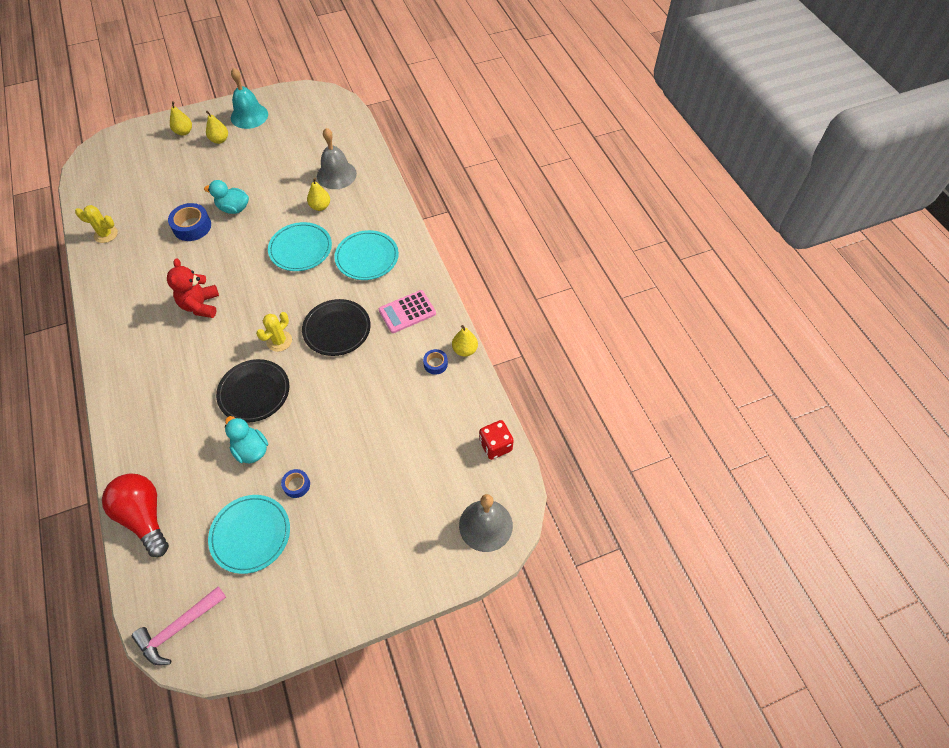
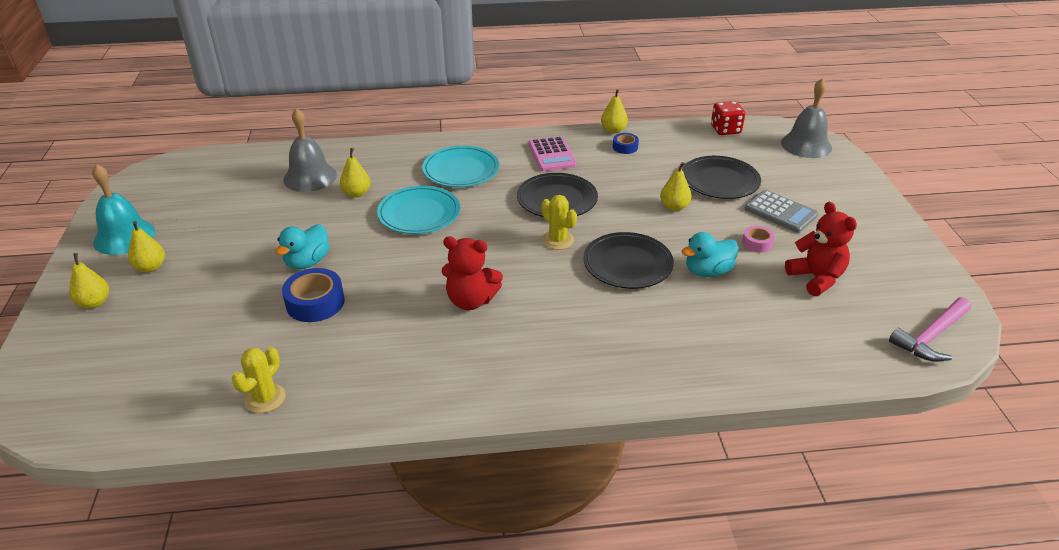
camera: 75 degrees left, 20 degrees down
red light bulb [102,474,169,557] -> none
pink hammer [132,587,226,665] -> pink hammer turned 75 degrees clockwise [889,297,971,362]
turquoise plate [208,495,290,574] -> red teddy bear [785,202,857,296]
blue tape [281,469,310,498] -> pink tape [742,226,775,252]
none -> yellow pear [660,162,691,211]
none -> black plate [682,156,761,199]
none -> grey calculator [745,190,818,233]

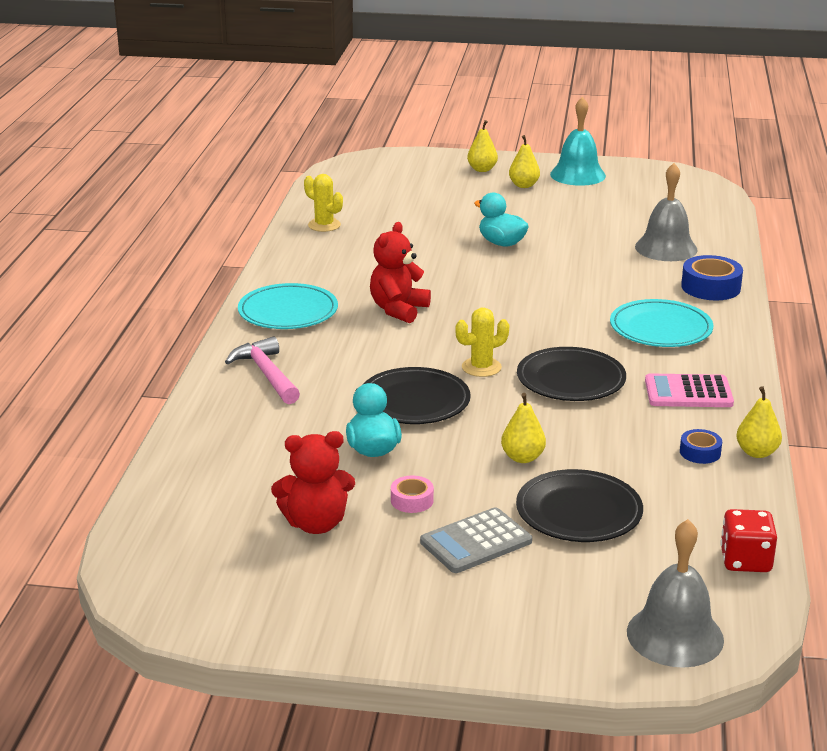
camera: 105 degrees right, 10 degrees down
blue tape [282,268,345,322] -> blue tape moved to [681,255,743,300]
yellow pear [340,148,370,197] -> none
turquoise plate [377,186,460,234] -> turquoise plate moved to [238,283,338,329]
pink hammer [889,297,971,362] -> pink hammer moved to [225,336,300,404]

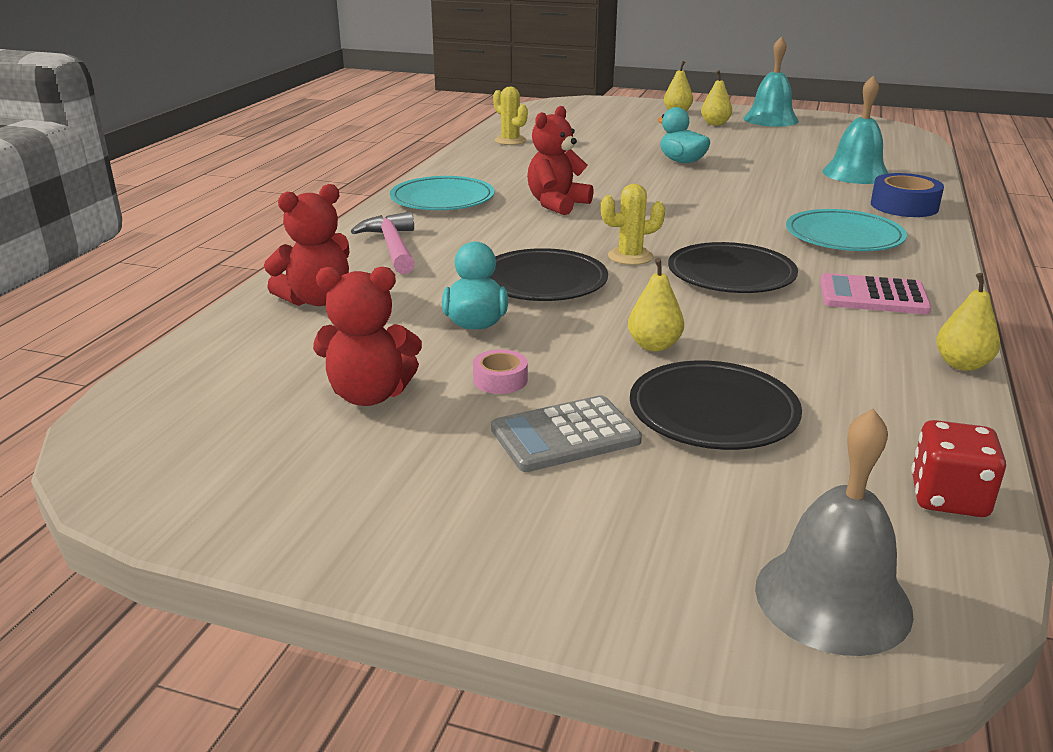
camera: 10 degrees right, 0 degrees up
grey bell [635,163,698,261] -> turquoise bell [822,75,889,184]
blue tape [680,429,722,464] -> none
none -> red teddy bear [264,184,350,306]

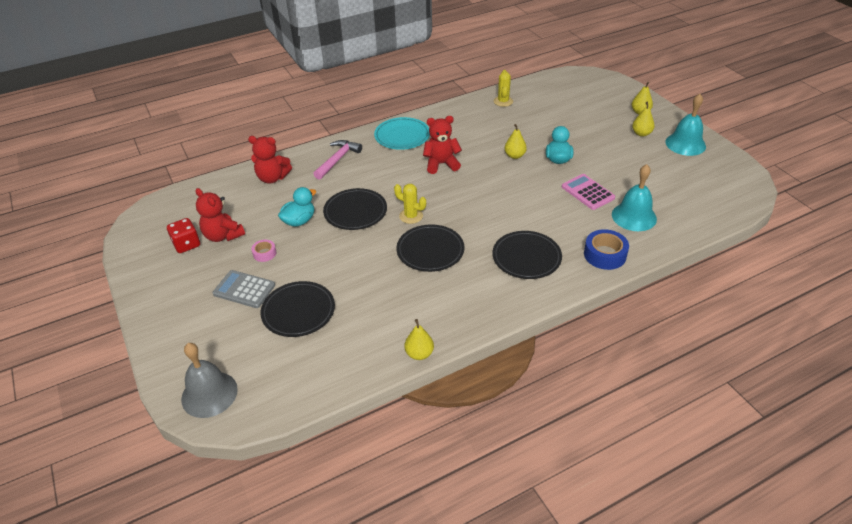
camera: 45 degrees right, 15 degrees up
yellow pear [628,258,684,352] -> yellow pear moved to [504,124,527,159]
turquoise plate [786,209,907,251] -> black plate [492,231,562,279]
pink calculator [820,273,931,314] -> pink calculator moved to [562,174,615,210]
red dice [911,420,1006,517] -> red dice moved to [167,218,200,253]

